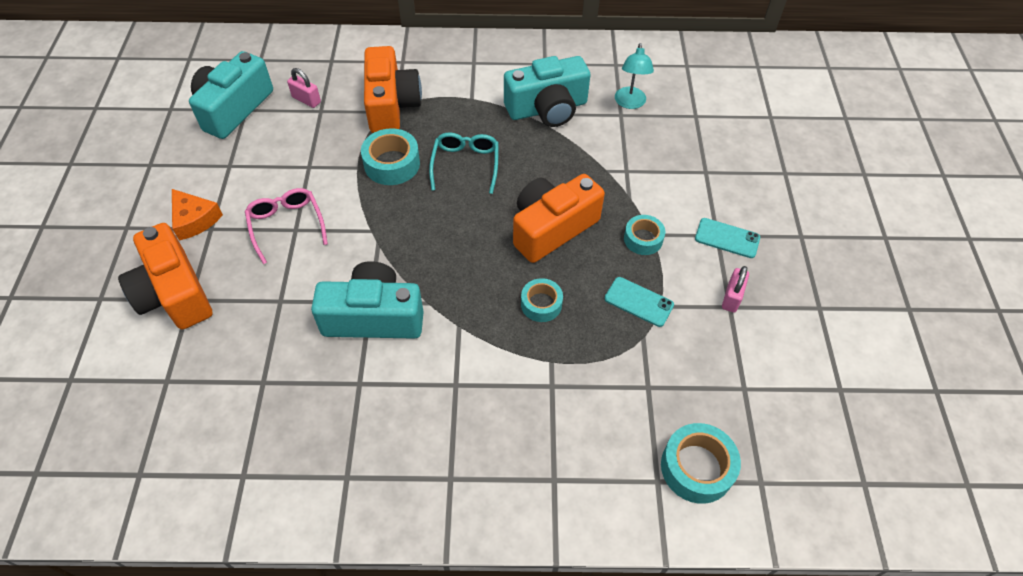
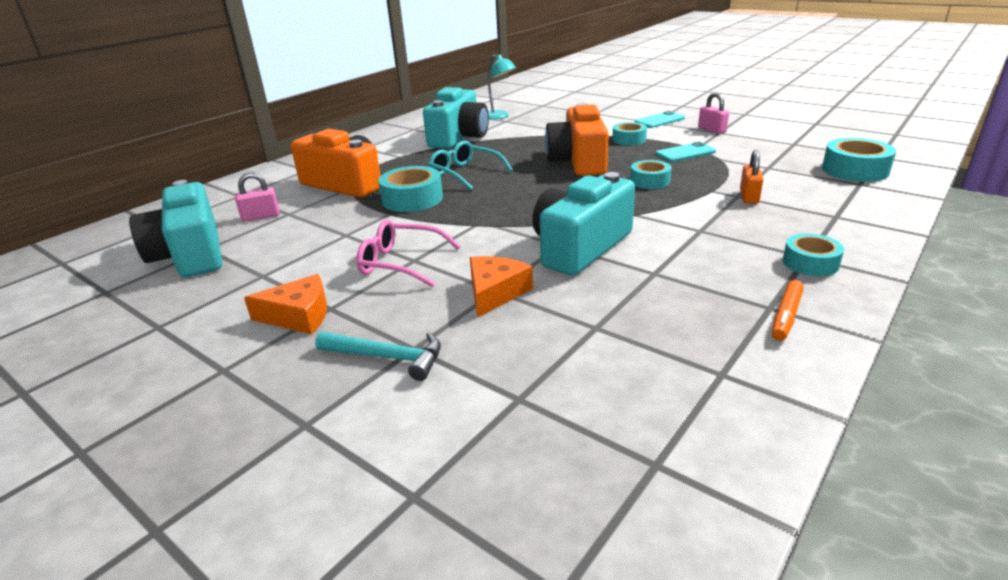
camera: 50 degrees left, 25 degrees down
orange camera [118,223,213,330] -> turquoise hammer [315,332,441,381]
none -> orange cheese [470,256,533,318]
none -> orange padlock [740,150,763,204]
none -> orange marker [772,280,804,341]
none -> turquoise tape [783,233,844,276]

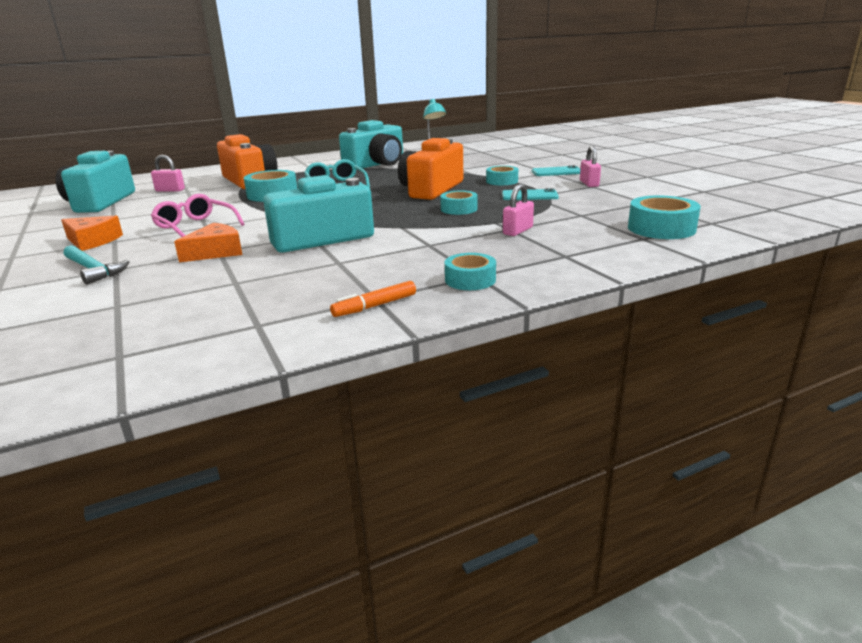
camera: 25 degrees right, 5 degrees down
orange padlock [740,150,763,204] -> pink padlock [503,184,534,236]

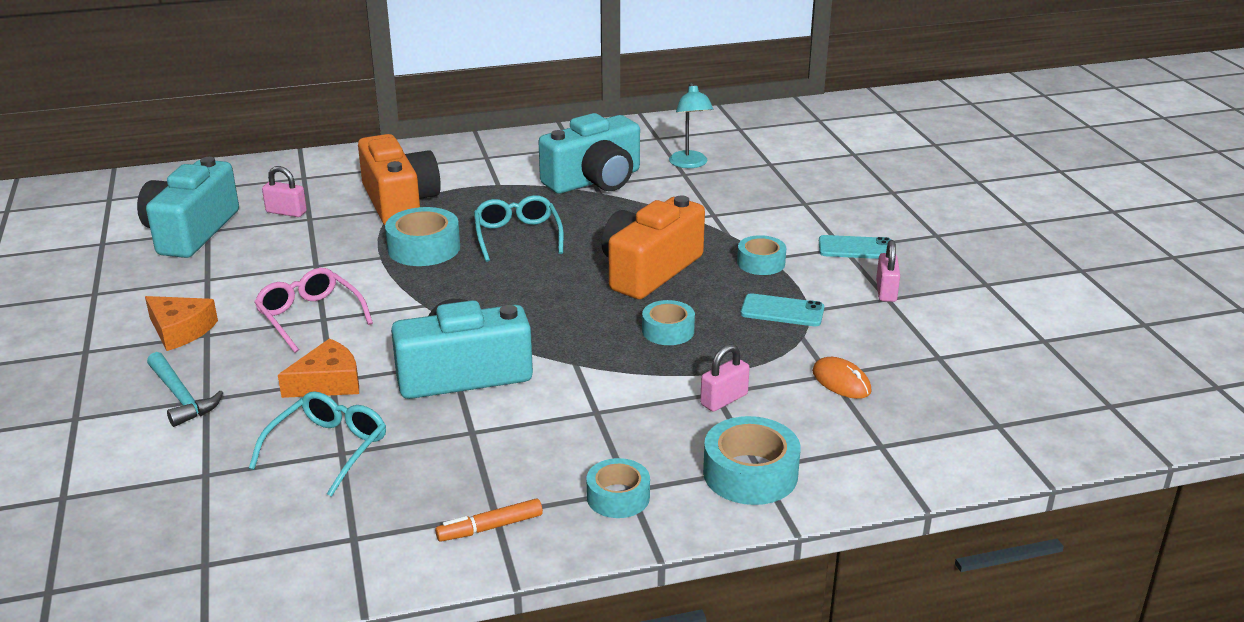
camera: 10 degrees right, 5 degrees up
turquoise tape [628,196,701,239] -> turquoise tape moved to [703,416,801,505]
none -> turquoise glasses [249,391,386,497]
none -> orange mouse [812,357,872,399]

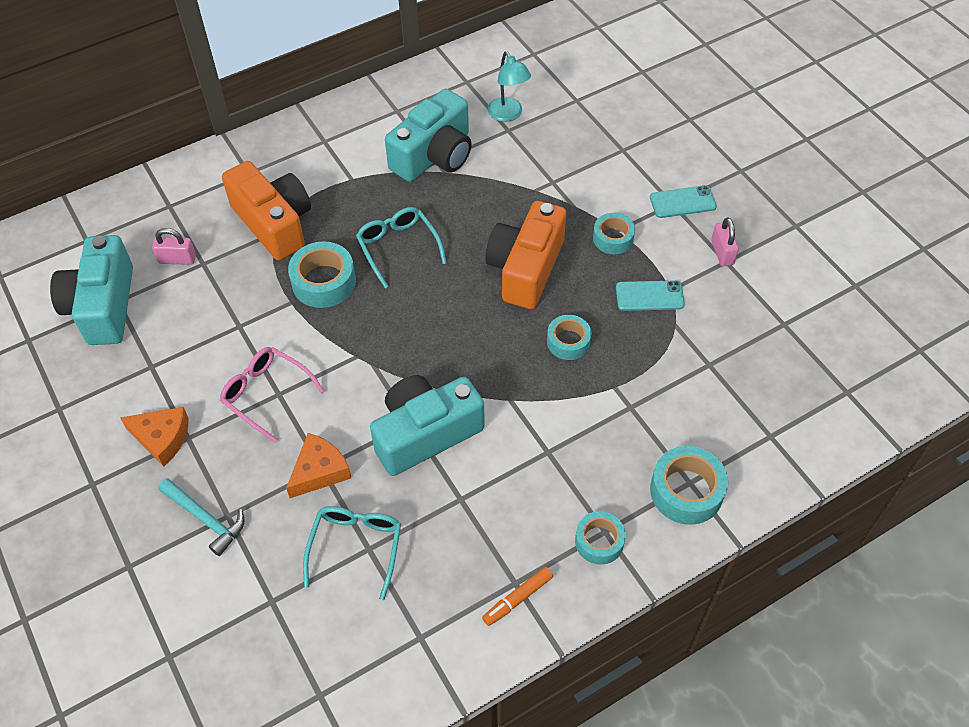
camera: 15 degrees left, 25 degrees up
pink padlock [700,344,750,412] -> none
orange mouse [812,357,872,399] -> none

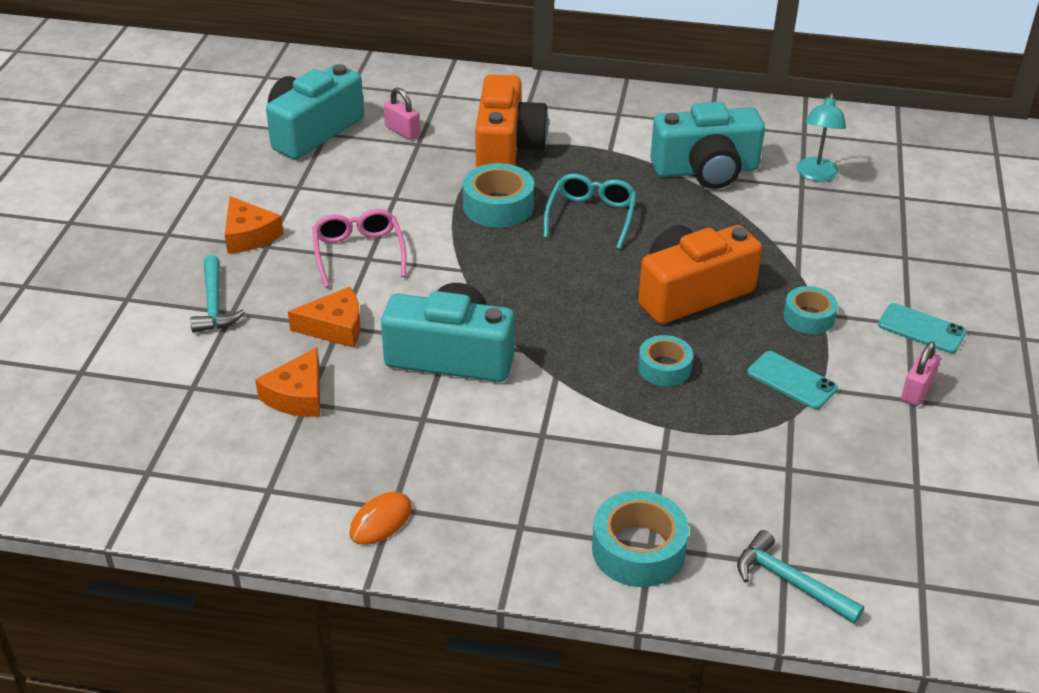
camera: 40 degrees right, 15 degrees down
turquoise glasses [303,506,401,600] -> orange cheese [255,347,320,417]
orange marker [482,567,553,626] -> orange mouse [350,492,412,545]
turquoise tape [575,511,626,565] -> none
none -> turquoise hammer [737,530,864,624]

